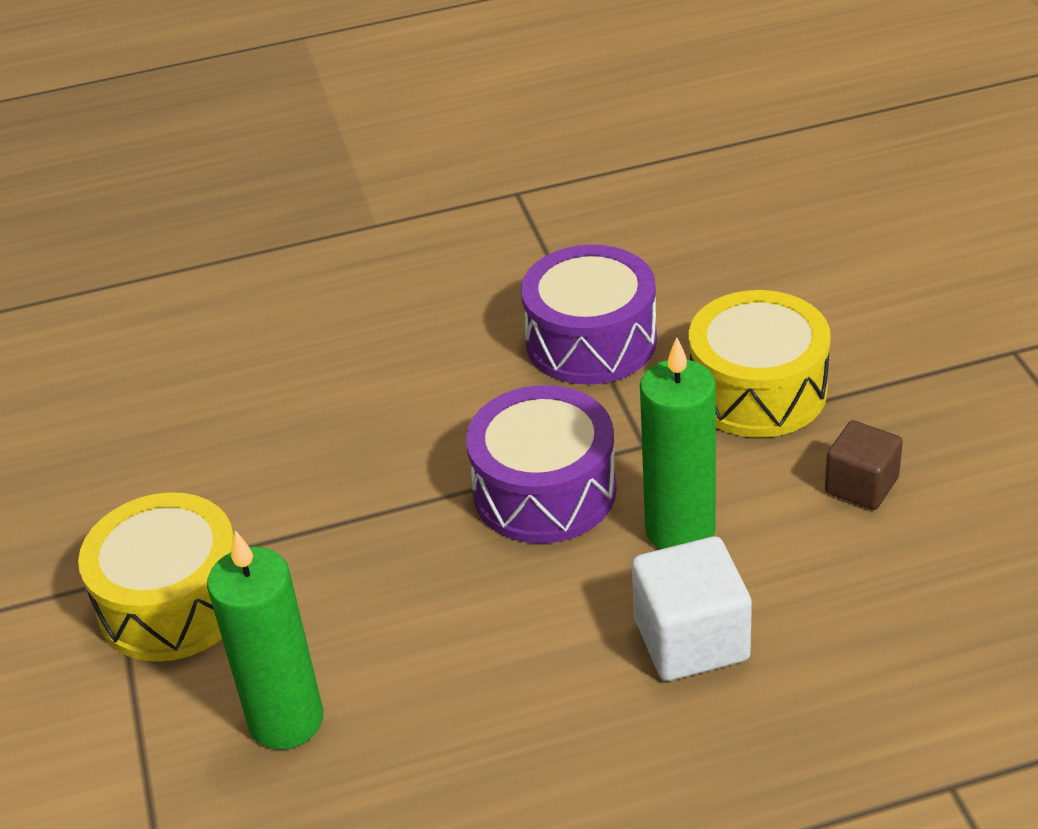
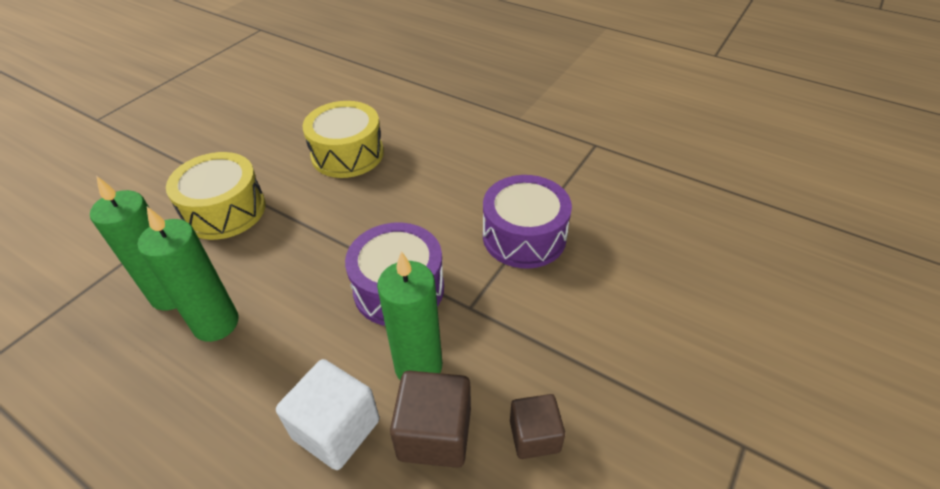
camera: 45 degrees right, 5 degrees up
yellow drum [689,290,831,437] -> yellow drum moved to [302,101,384,178]
none -> green candle [137,207,239,342]
none -> brown cube [390,371,471,468]

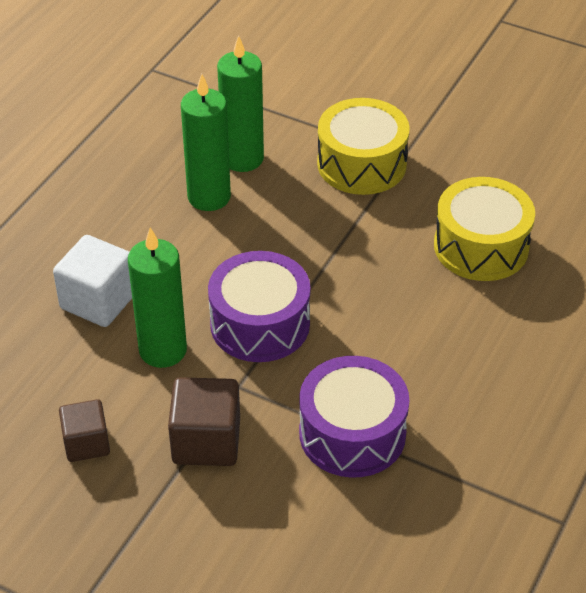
camera: 85 degrees right, 0 degrees up
brown cube [390,371,471,468] -> brown cube moved to [168,377,240,466]

